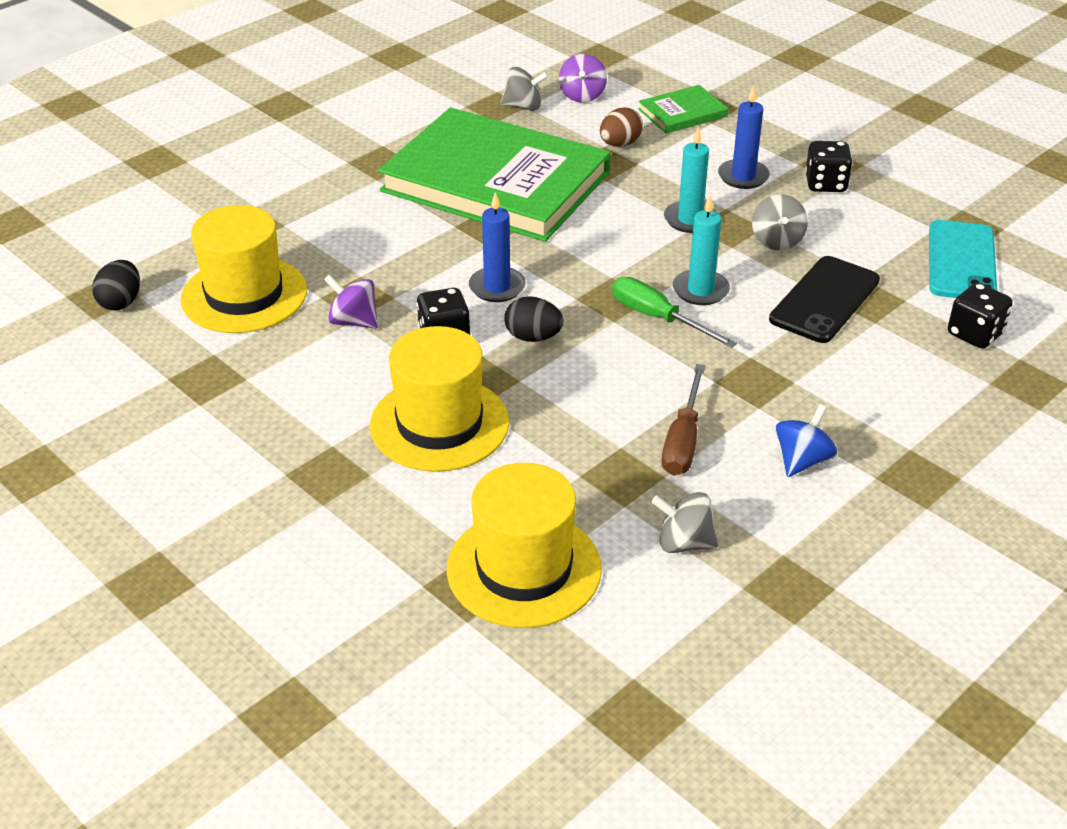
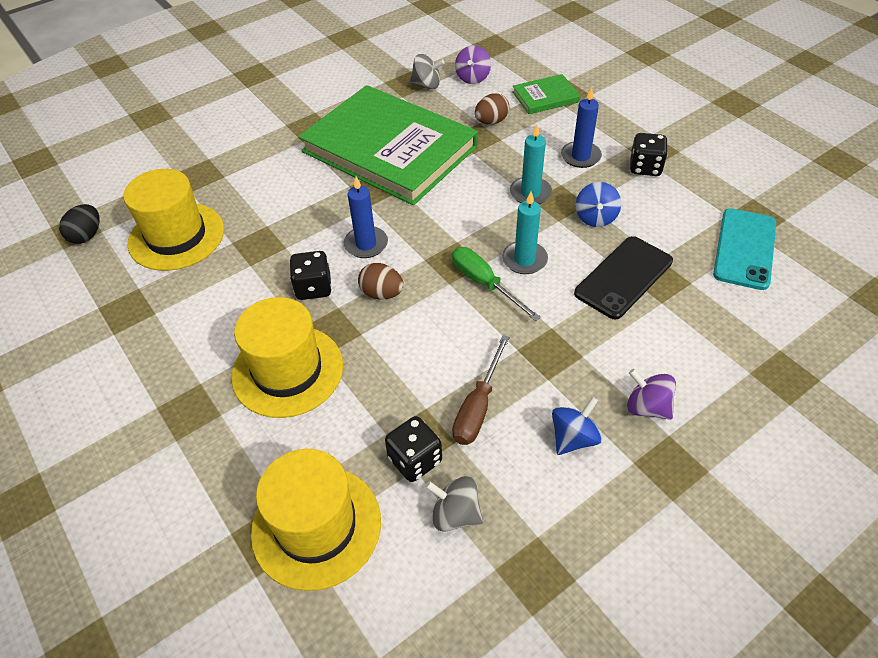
camera: 10 degrees right, 10 degrees up
purple spinning top [324,274,378,329] -> purple spinning top moved to [627,369,676,420]
black egg [504,296,564,342] -> brown egg [358,263,404,300]
grey spinning top [752,194,808,250] -> blue spinning top [576,182,621,227]
black dice [948,283,1013,349] -> black dice moved to [385,416,442,482]

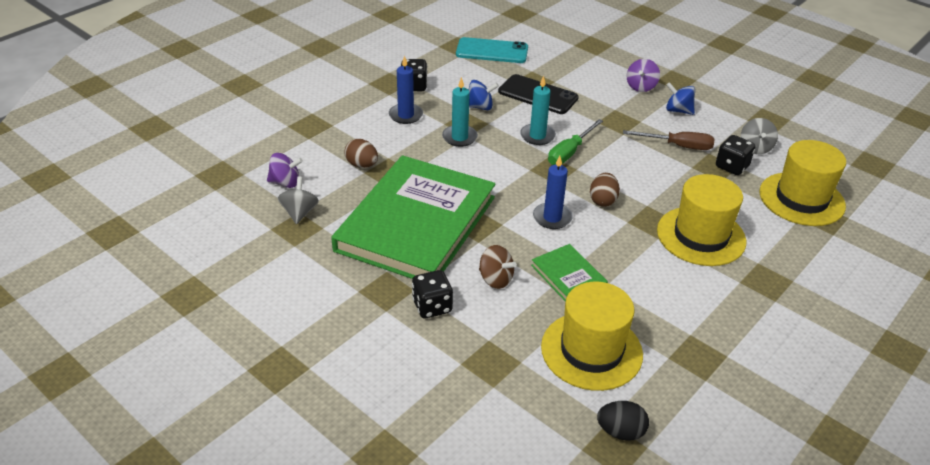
camera: 105 degrees left, 10 degrees down
black dice [289,251,332,300] -> black dice moved to [412,270,453,318]
green book [512,74,580,114] -> green book moved to [531,244,608,302]
none -> brown spinning top [479,245,517,289]

